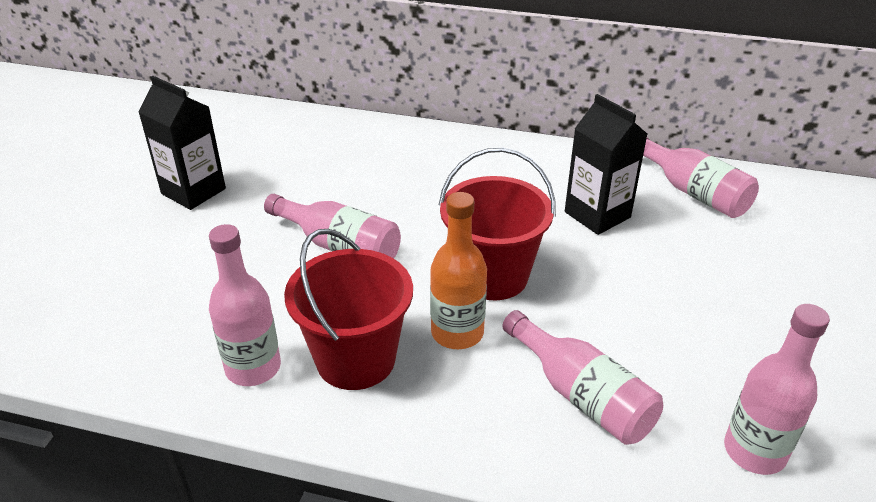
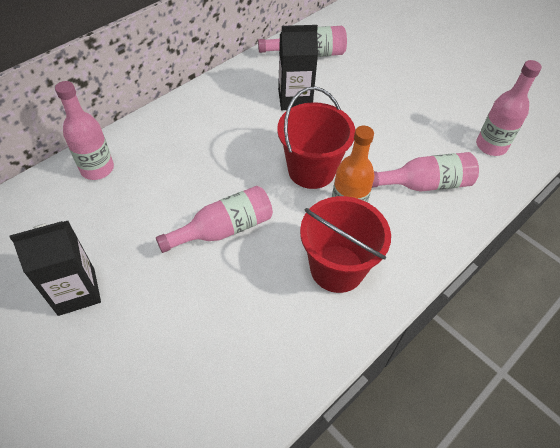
camera: 60 degrees left, 15 degrees up
pink bottle [209,224,281,386] -> pink bottle moved to [55,81,114,180]

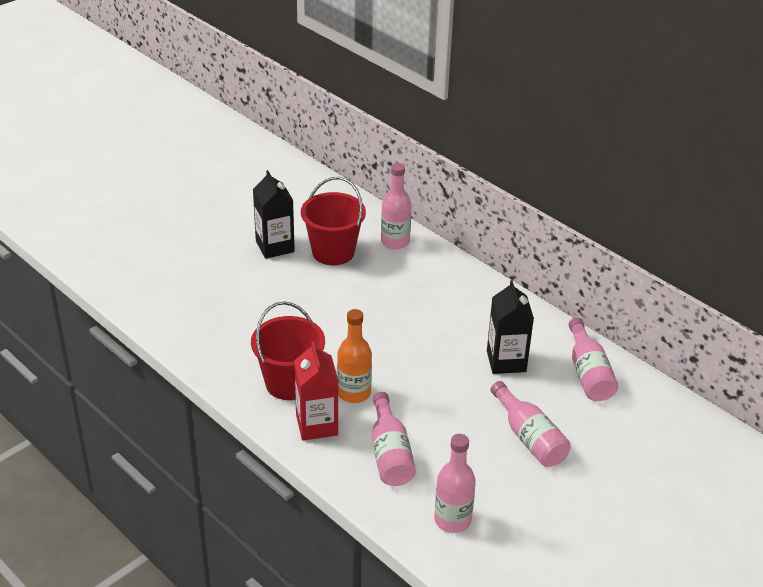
camera: 90 degrees right, 15 degrees down
pink bottle [156,186,273,253] -> pink bottle moved to [491,381,571,467]
red bucket [277,87,355,189] -> red bucket moved to [301,177,366,265]
none -> red carton [294,341,338,441]

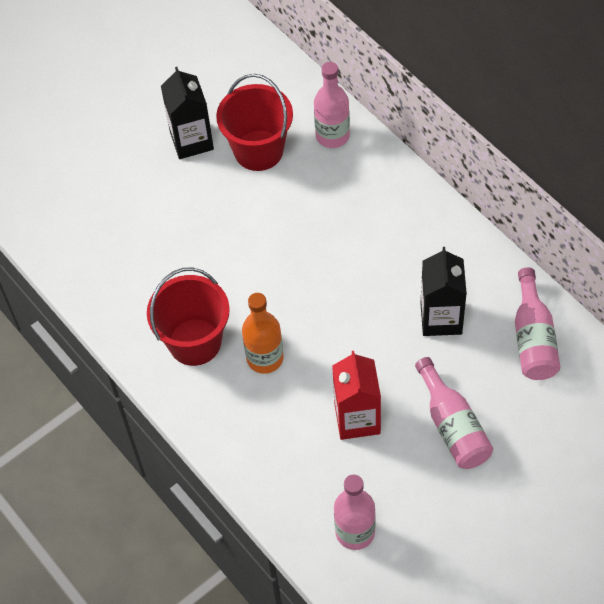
camera: 10 degrees right, 20 degrees up
red carton [294,341,338,441] -> red carton moved to [332,351,381,440]
pink bottle [371,392,416,486] -> none

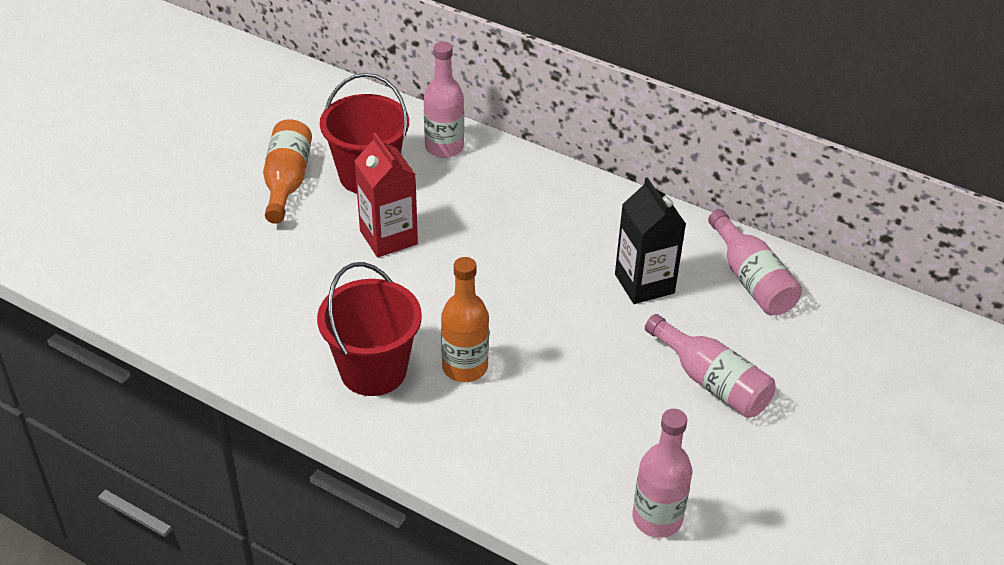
camera: 25 degrees left, 15 degrees down
black carton [161,67,214,159] -> orange bottle [263,119,312,224]
red carton [332,351,381,440] -> red carton moved to [355,133,418,257]

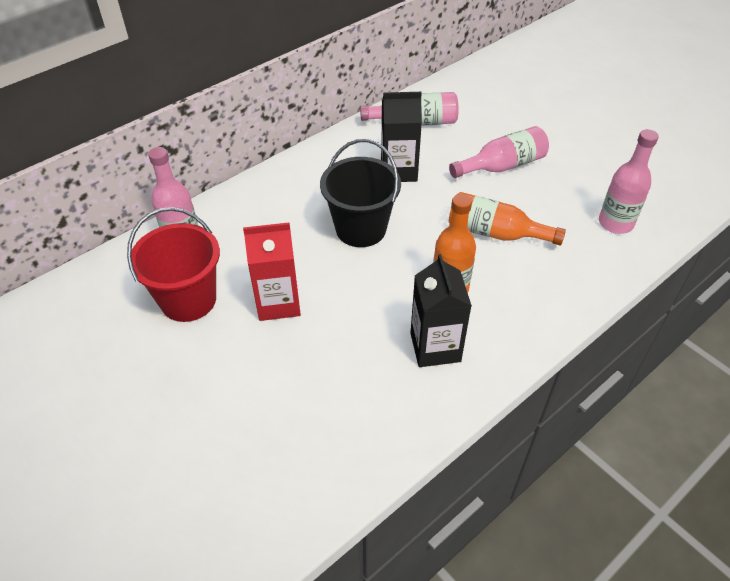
camera: 70 degrees left, 5 degrees up
orange bottle [263,119,312,224] -> orange bottle moved to [449,192,566,245]
red bucket [317,262,422,396] -> black carton [410,254,472,367]
none -> black bucket [320,139,401,247]

